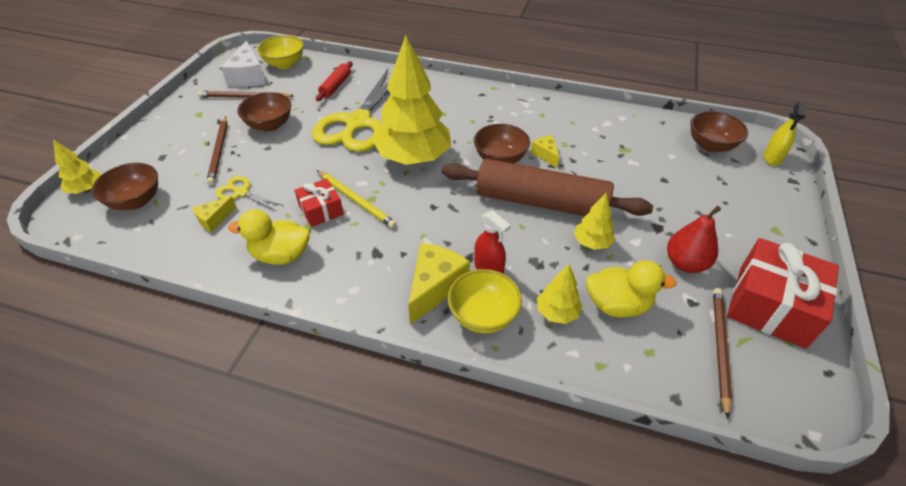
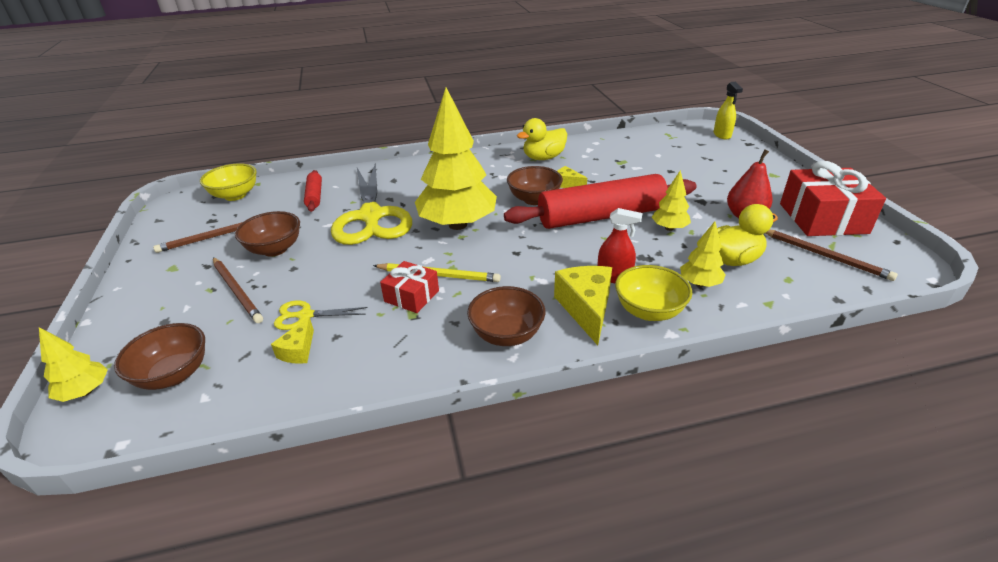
camera: 30 degrees left, 10 degrees down
white cheese [221,41,266,87] -> none
yellow duck [228,209,310,265] -> yellow duck moved to [517,118,567,160]
brown rolling pin [442,159,653,216] -> red rolling pin [504,174,696,229]
brown bowl [690,111,748,152] -> brown bowl moved to [467,286,545,346]
brown pencil [713,288,732,419] -> brown pencil turned 150 degrees clockwise [765,229,898,281]

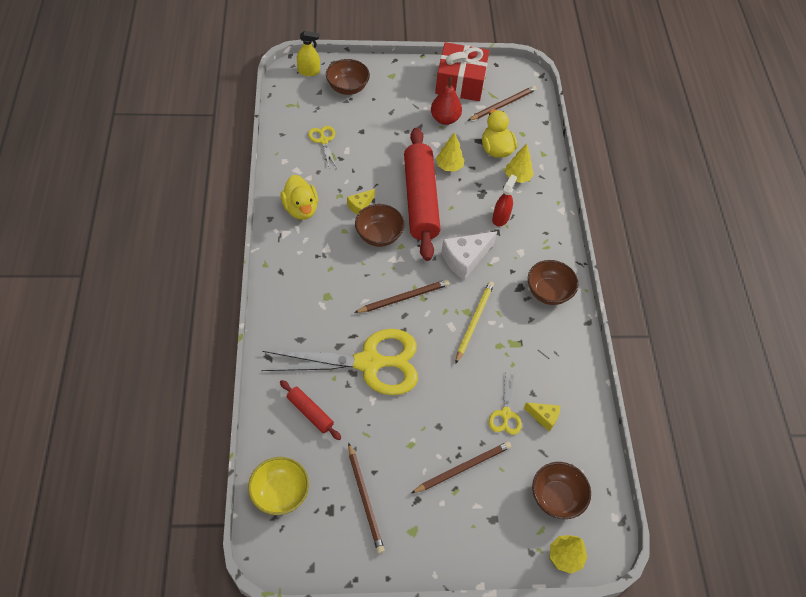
camera: 85 degrees left, 20 degrees up
brown bowl [235,211,300,257] -> brown bowl moved to [326,59,370,95]
red rolling pin [304,170,322,212] -> red rolling pin turned 45 degrees clockwise [280,380,341,440]
red gift [380,261,439,313] -> none
yellow tree [415,88,497,230] -> brown pencil [354,279,449,313]
yellow cheese [554,266,612,345] -> none
yellow bowl [615,265,692,321] -> none
none -> yellow scissors [308,126,337,168]
none -> white cheese [441,231,497,280]

